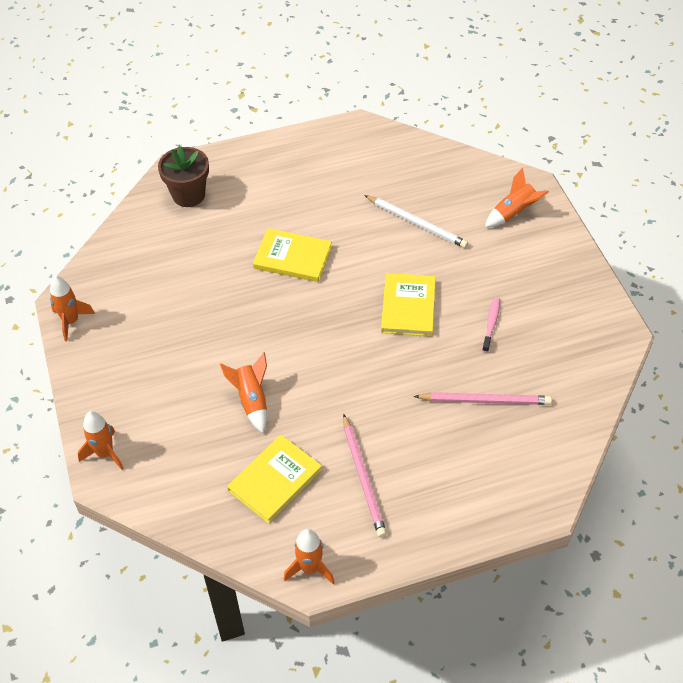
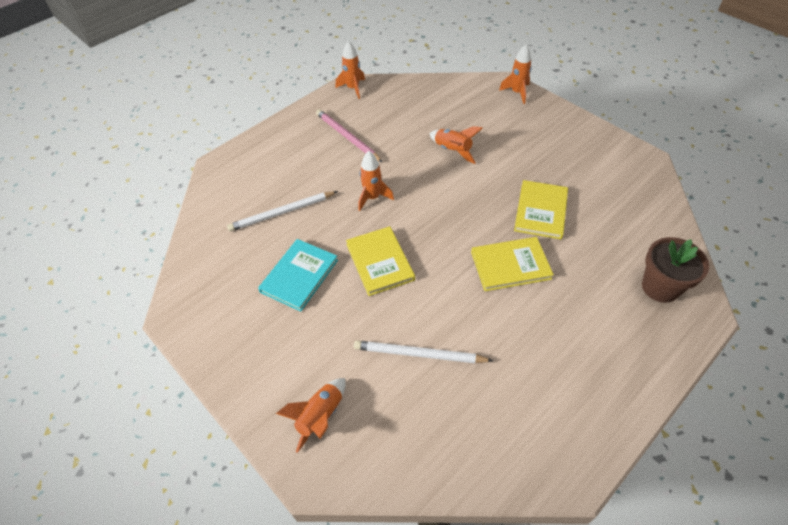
camera: 155 degrees right, 0 degrees up
orange rocket [50,276,95,341] -> orange rocket moved to [358,151,394,211]
yellow book [227,435,322,524] -> yellow book moved to [514,180,568,239]
pink pencil [414,392,552,405] -> white pencil [227,191,338,231]
pink toothbrush [482,297,500,352] -> turquoise book [258,239,338,312]

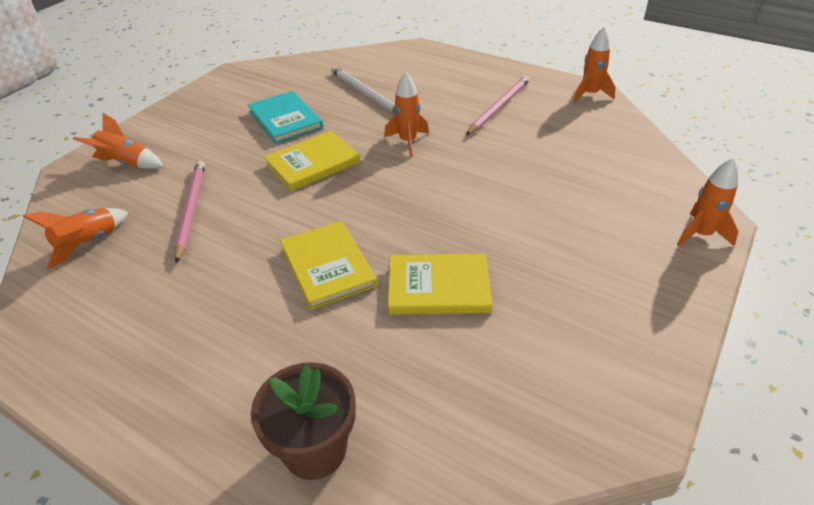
camera: 75 degrees right, 10 degrees down
turquoise book [258,239,338,312] -> turquoise book turned 45 degrees clockwise [248,91,323,144]
white pencil [354,340,493,363] -> pink pencil [174,161,205,264]
orange rocket [430,126,483,164] -> orange rocket moved to [23,208,128,269]

